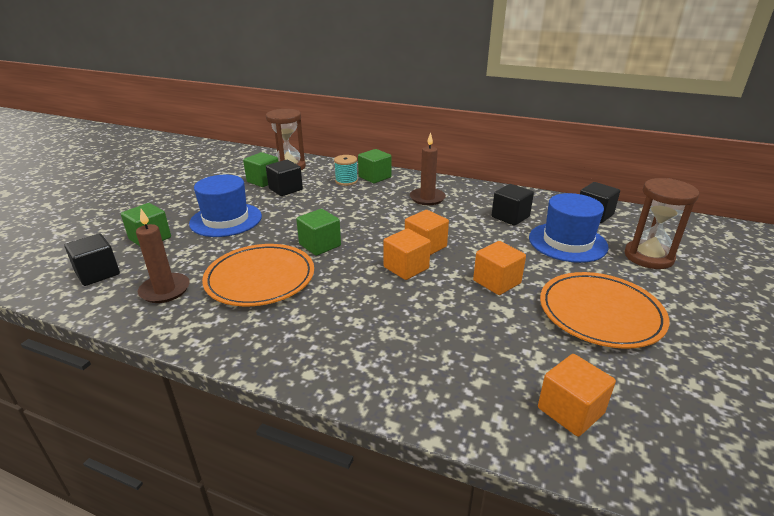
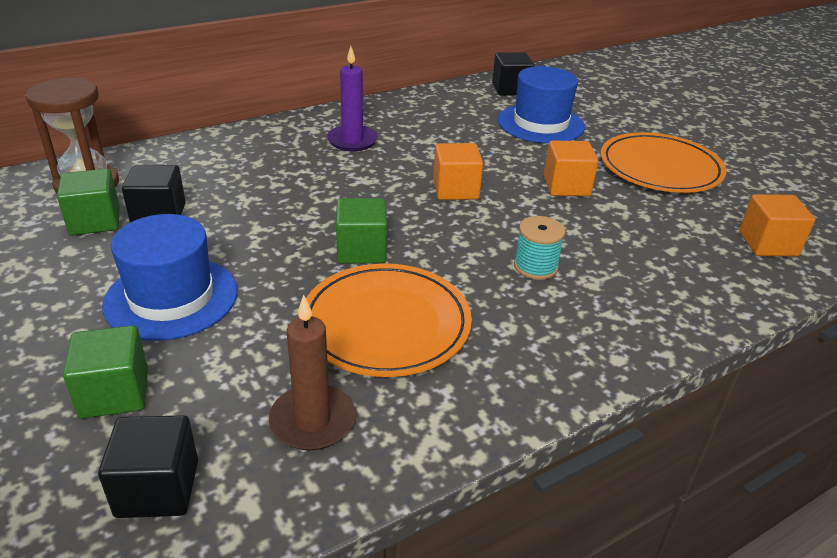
camera: 55 degrees left, 5 degrees up
turquoise spool [334,155,358,186] -> turquoise spool moved to [514,216,566,280]
green cube [358,149,392,183] -> none
orange cube [383,228,431,280] -> none
brown candle [410,132,446,205] -> purple candle [327,46,378,151]
black cube [492,184,534,226] -> none
brown hourglass [624,178,699,269] -> none

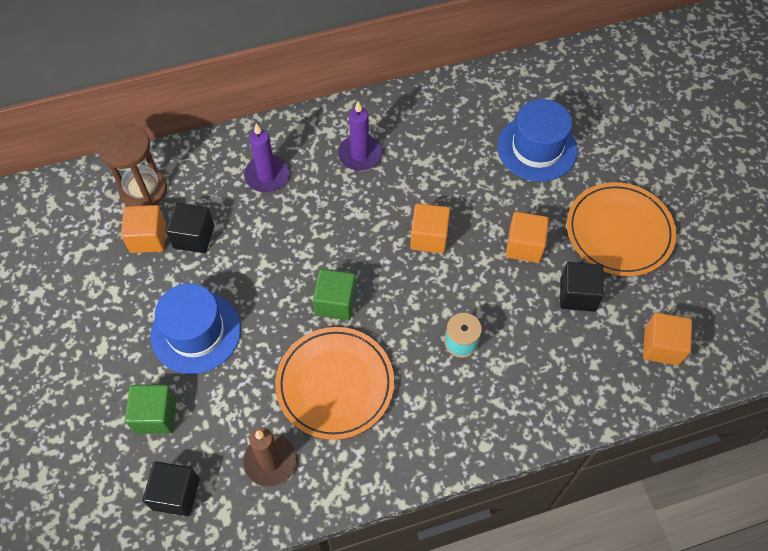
camera: 15 degrees right, 25 degrees up
green cube [57,169,120,236] -> orange cube [121,205,166,253]
black cube [492,52,534,96] -> black cube moved to [560,262,604,312]
none -> purple candle [244,124,289,192]

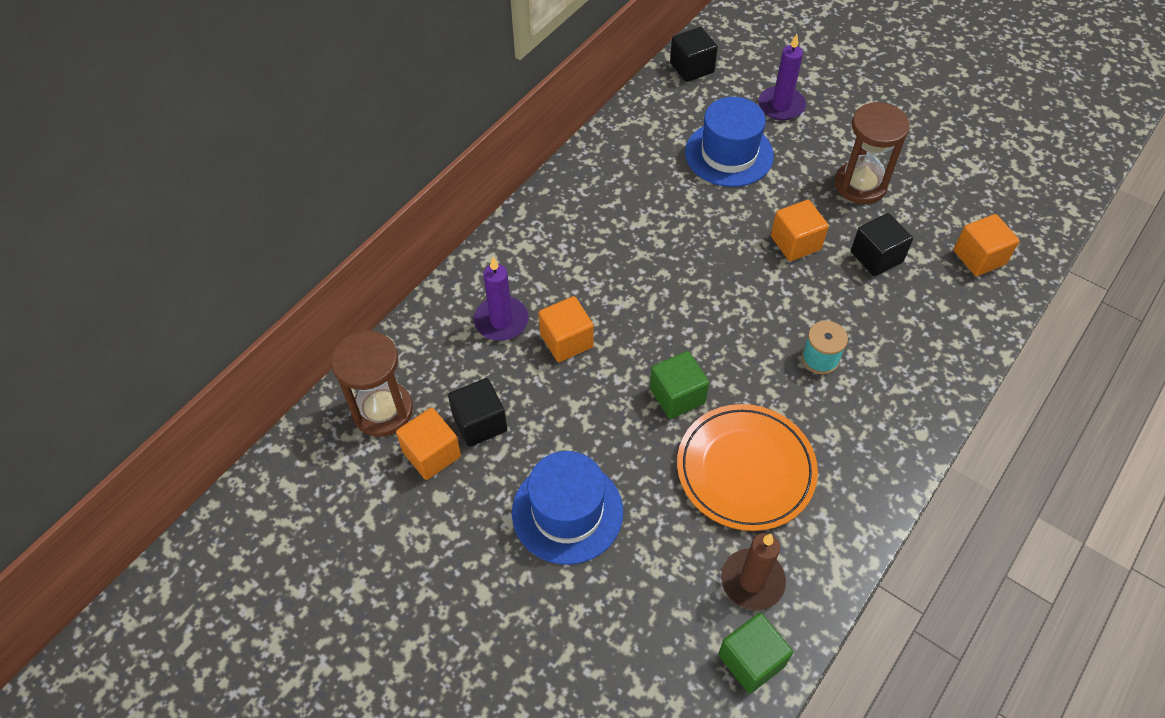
camera: 35 degrees left, 5 degrees down
green cube [125,385,176,434] -> green cube moved to [718,613,793,693]
black cube [143,461,200,516] -> black cube moved to [670,27,718,82]
purple candle [338,102,382,171] -> purple candle moved to [758,34,806,120]
orange cube [410,203,450,253] -> orange cube moved to [539,296,594,362]
orange plate [567,182,676,276] -> brown hourglass [835,102,910,204]

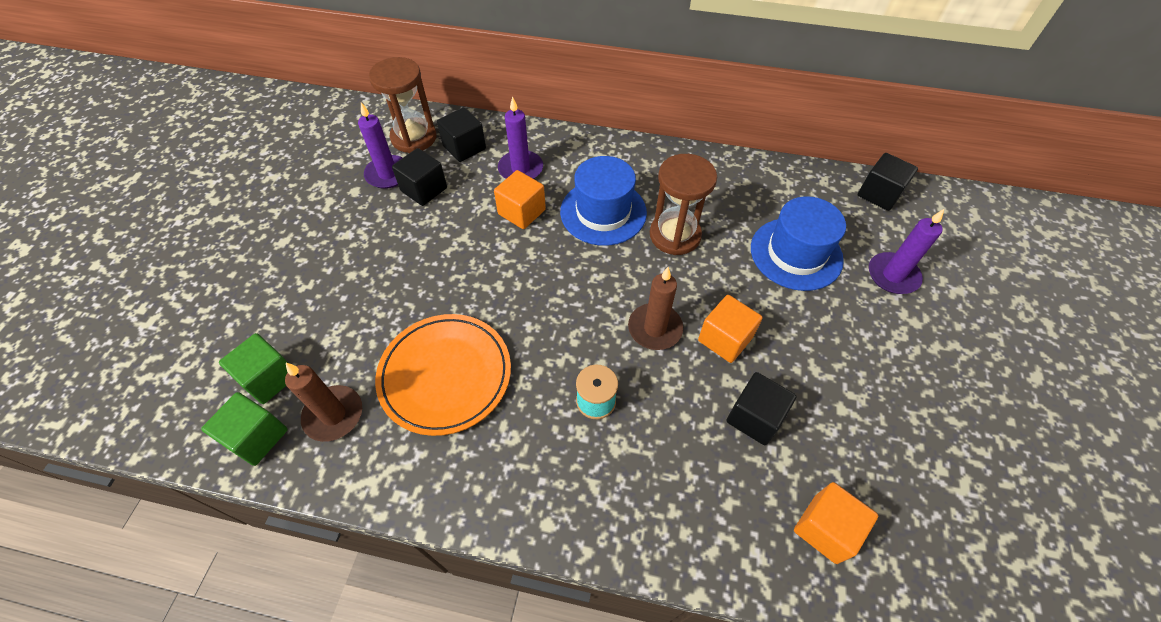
camera: 65 degrees right, 0 degrees up
orange cube [396,408,461,480] -> purple candle [358,102,403,189]
blue hat [512,451,623,565] -> blue hat moved to [560,156,647,246]
green cube [650,351,709,419] -> green cube moved to [219,333,288,404]
brown hourglass [835,102,910,204] -> brown hourglass moved to [650,154,717,255]
none -> black cube [437,107,486,162]
none -> brown candle [628,267,683,350]

